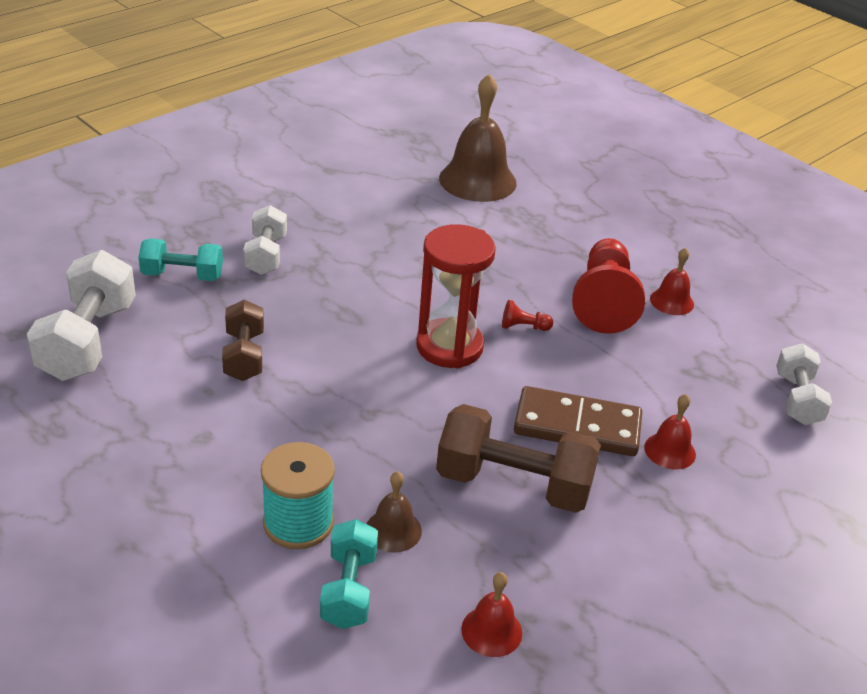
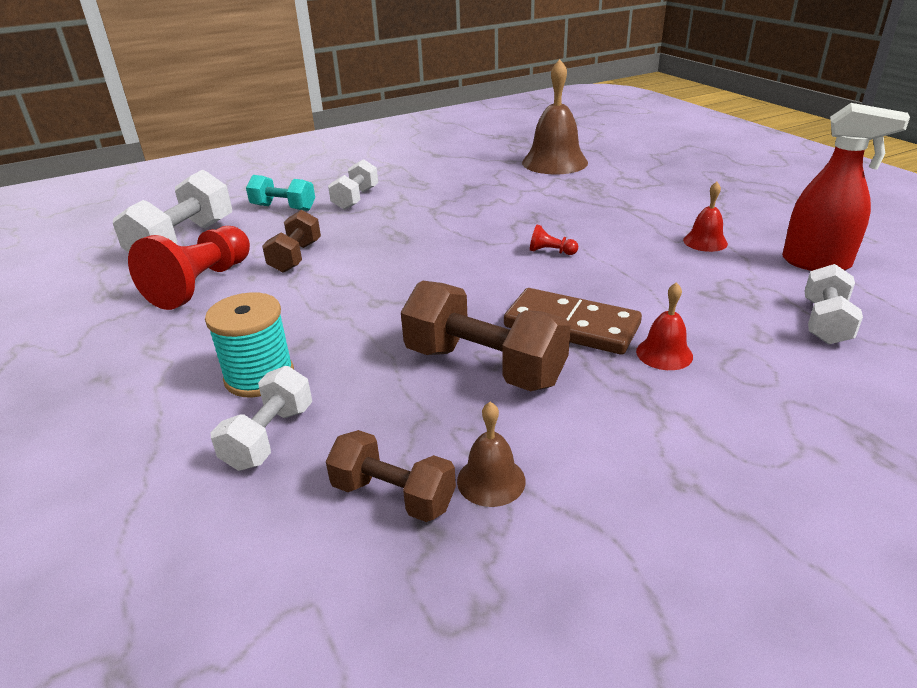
camera: 20 degrees right, 5 degrees down
turquoise dumbbell [320,519,378,629] -> white dumbbell [211,366,312,471]
brown bell [367,471,422,553] -> brown bell moved to [457,402,526,507]
red hourglass [416,224,496,368] -> none
red bell [461,572,522,657] -> brown dumbbell [326,430,456,522]
red pawn [572,238,645,334] -> red pawn moved to [128,226,250,310]
none -> red spray bottle [782,103,910,271]

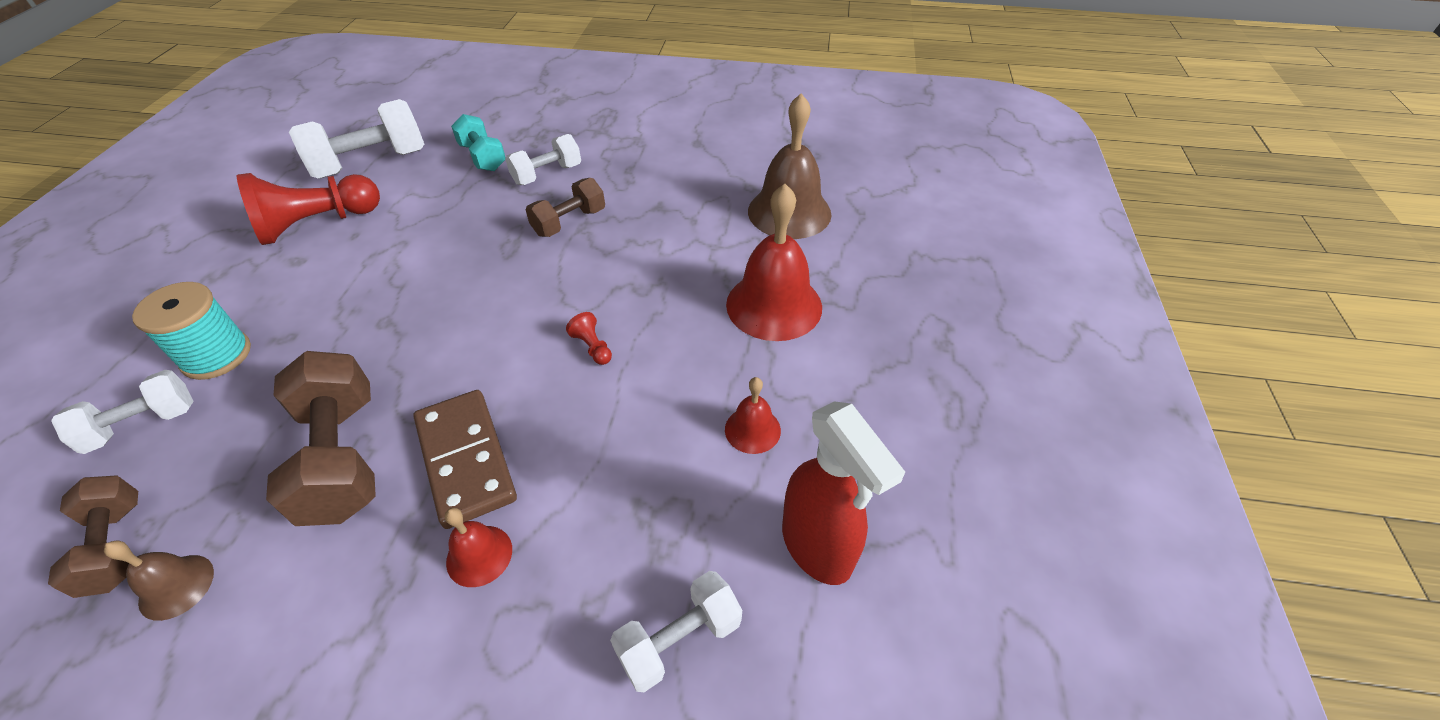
camera: 35 degrees right, 15 degrees up
brown dumbbell [262,210,321,273] -> brown dumbbell moved to [525,178,605,237]
none -> red bell [726,184,822,341]

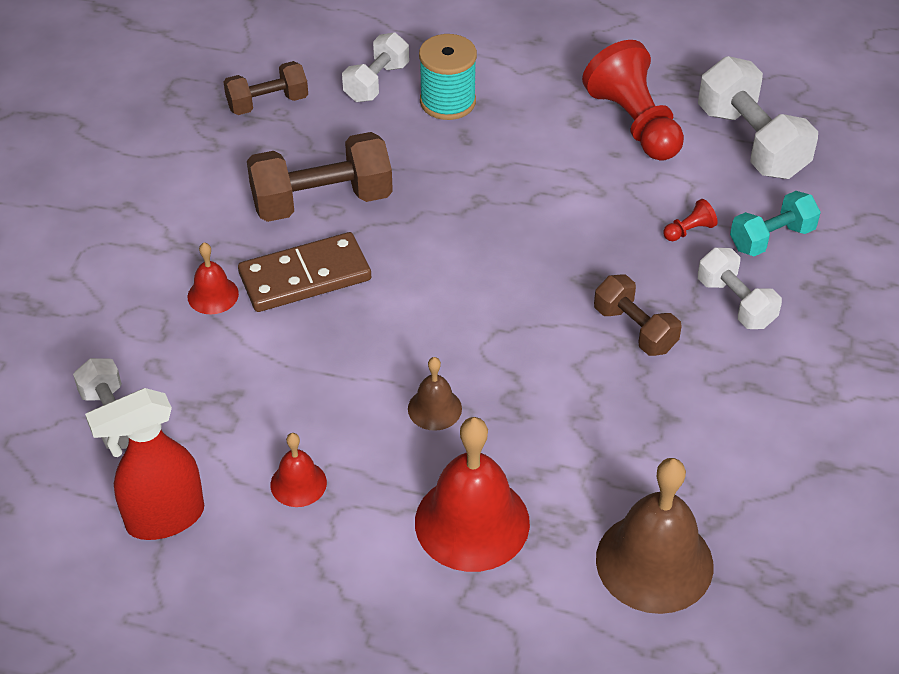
camera: 95 degrees right, 0 degrees up
white dumbbell [51,370,194,454] -> white dumbbell turned 60 degrees clockwise [342,32,409,102]
brown bell [104,540,214,621] -> brown bell moved to [408,357,462,431]
red pawn [566,312,612,365] -> red pawn moved to [663,199,718,241]

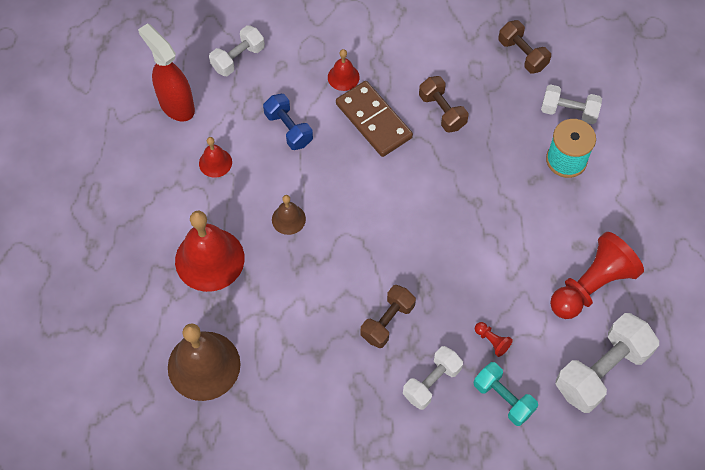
camera: 75 degrees right, 15 degrees up
brown dumbbell [247,132,393,222] -> brown dumbbell [419,76,468,133], size x0.61
none -> blue dumbbell [263,94,313,150]

